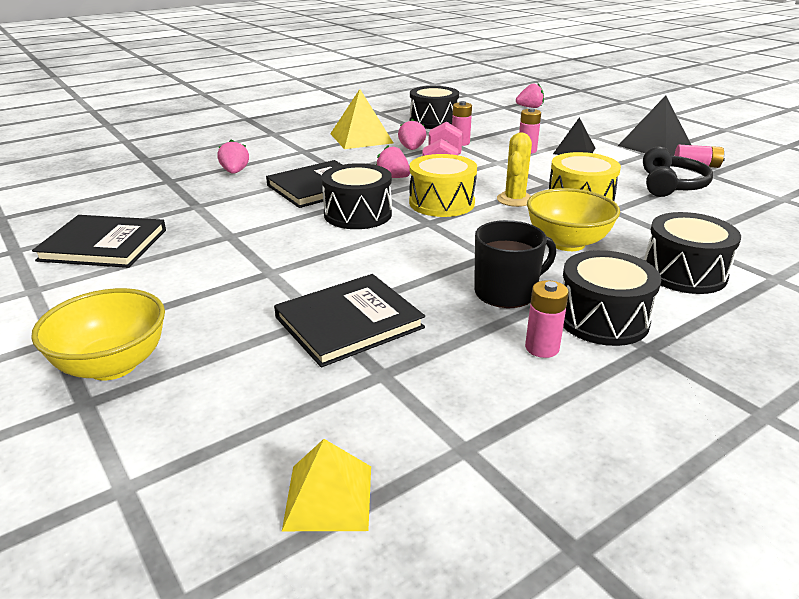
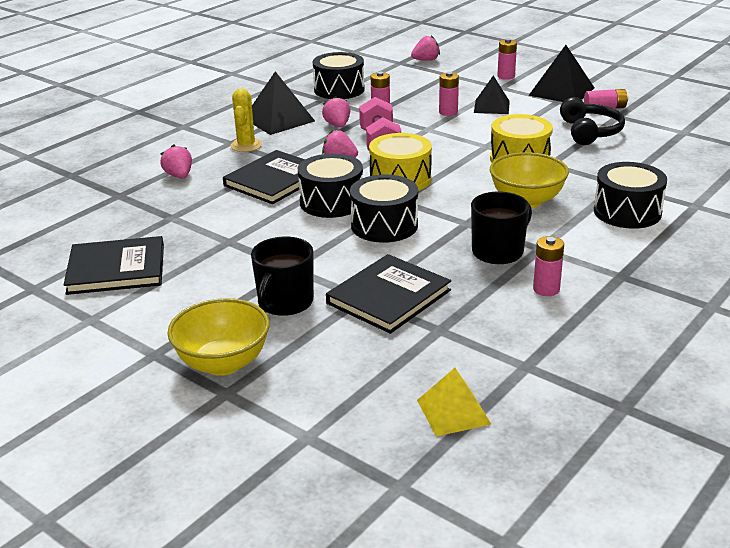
camera: 15 degrees left, 0 degrees up
yellow pyramid [330,89,393,149] -> black pyramid [252,71,315,135]
yellow cactus [497,132,532,207] -> yellow cactus moved to [230,88,262,152]
black drum [562,250,661,346] -> black drum moved to [350,175,418,243]
none -> black mug [251,237,314,316]
none -> pink battery [497,38,517,80]

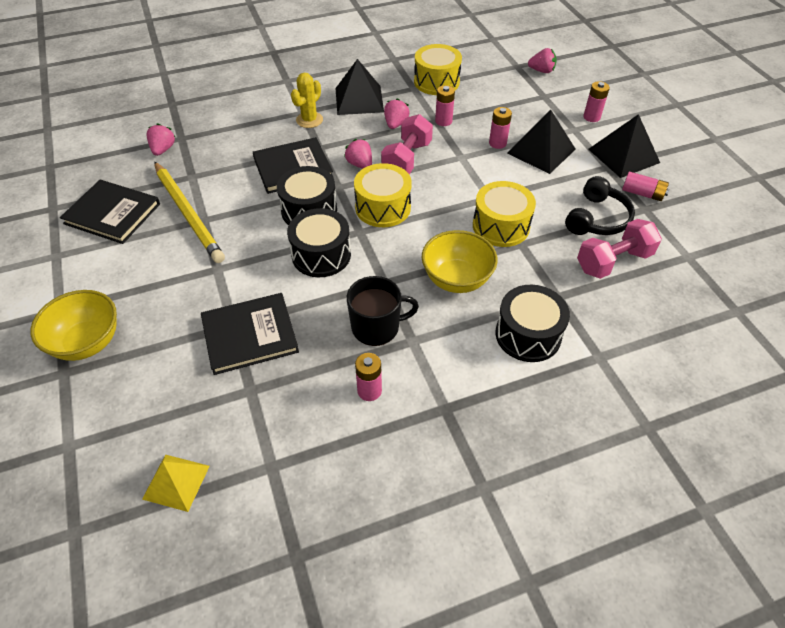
camera: 30 degrees right, 20 degrees up
pink strawberry [160,144,192,179] -> pink strawberry moved to [147,123,175,156]
black mug [251,237,314,316] -> none
black drum [313,52,365,99] -> yellow drum [414,44,462,95]
black pyramid [474,75,510,114] -> black pyramid [507,110,576,174], size x1.51
none -> yellow pencil [154,162,225,263]
none -> pink dumbbell [577,219,662,279]

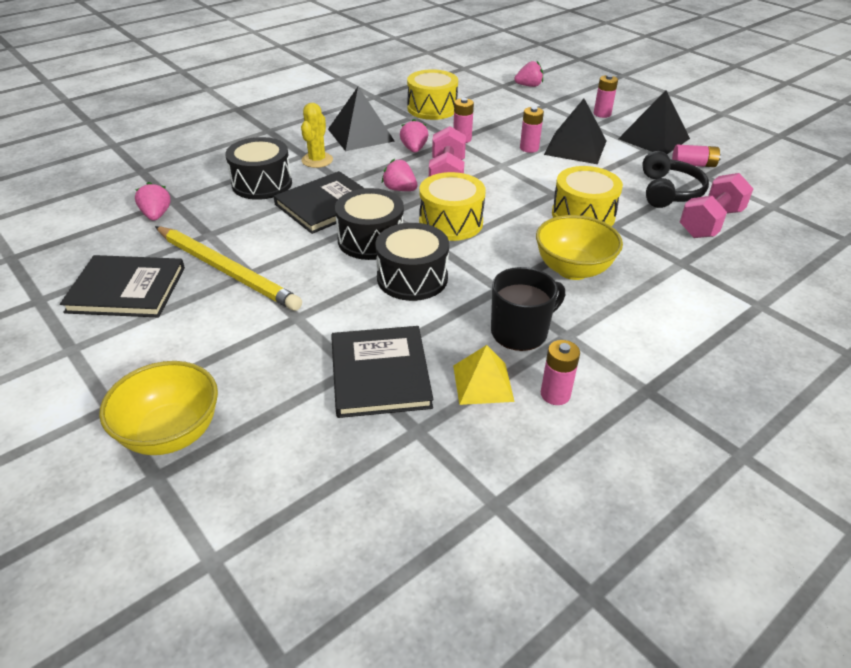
camera: 20 degrees left, 10 degrees down
yellow pyramid [142,454,210,512] -> yellow pyramid moved to [453,345,515,405]
black book [201,293,299,375] -> black book turned 60 degrees counterclockwise [331,326,433,418]
black drum [495,285,570,362] -> black drum moved to [225,137,292,200]

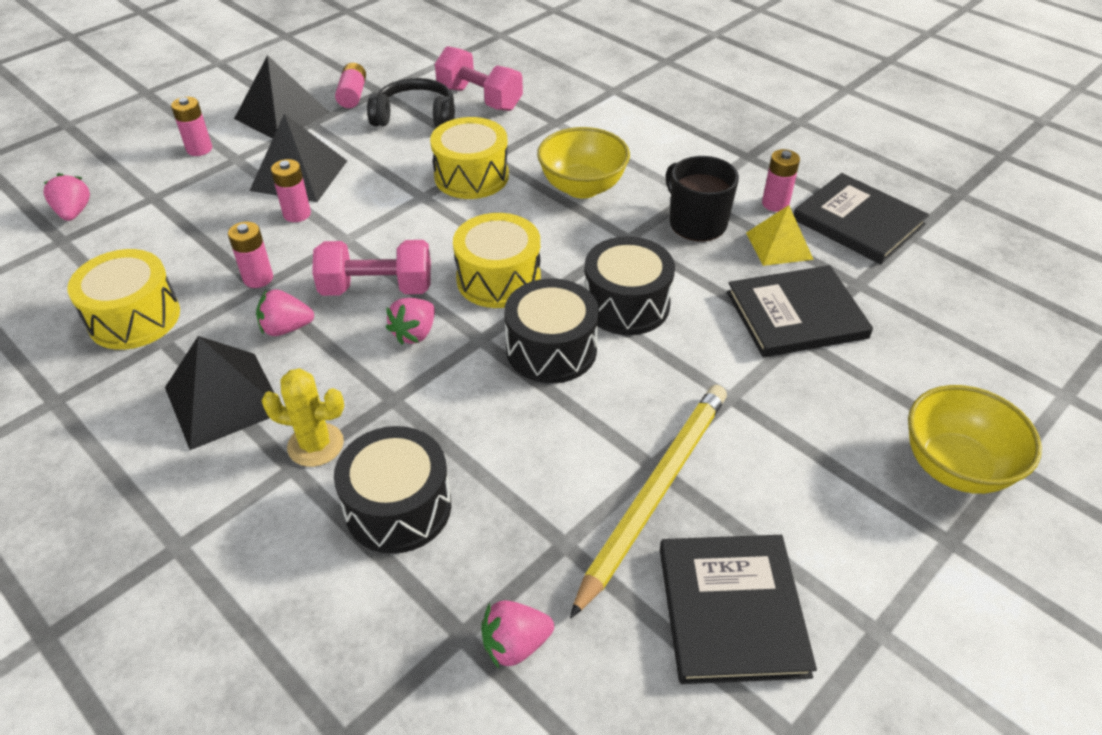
camera: 95 degrees left, 5 degrees up
black book [274,171,365,234] -> black book moved to [793,173,929,264]

